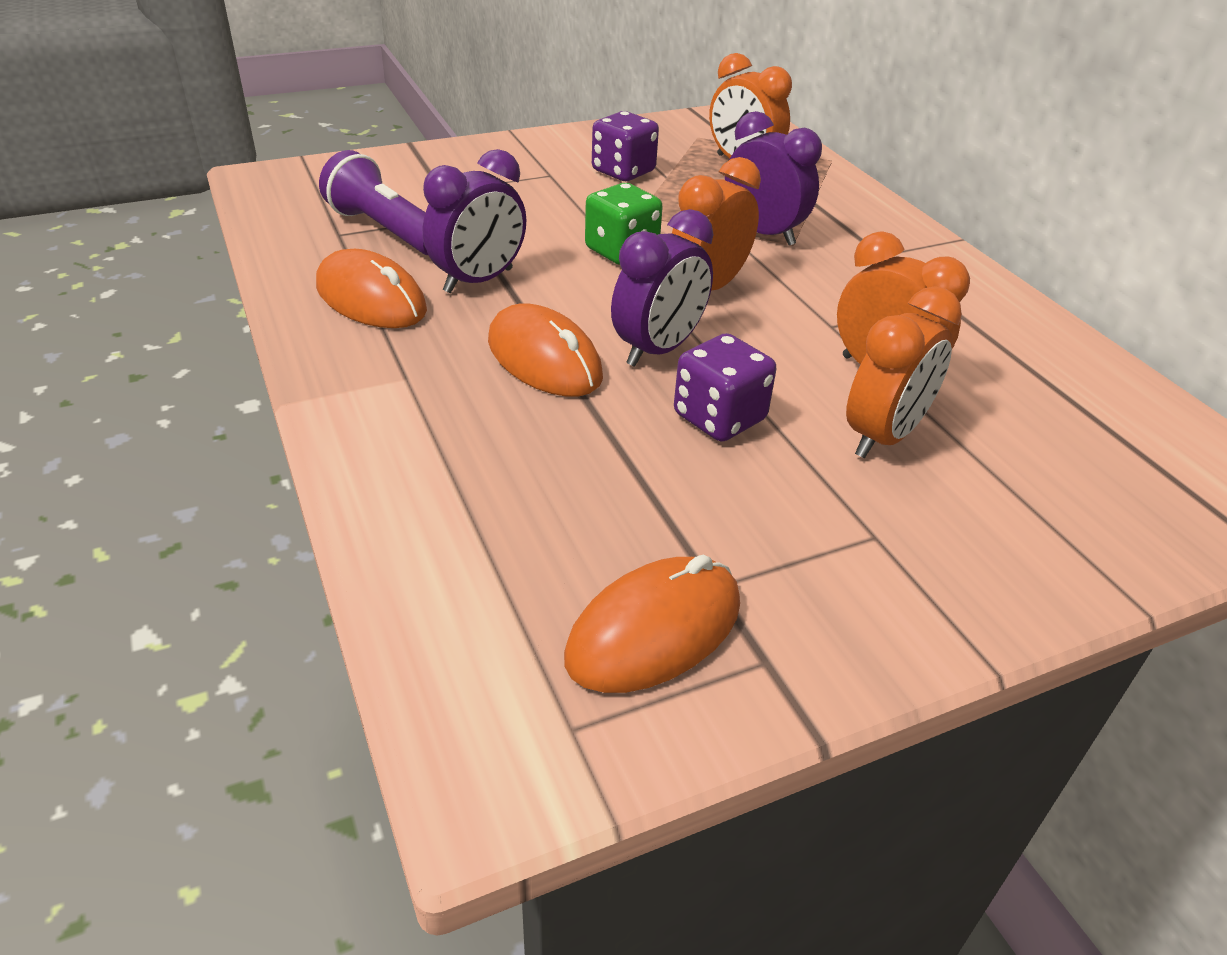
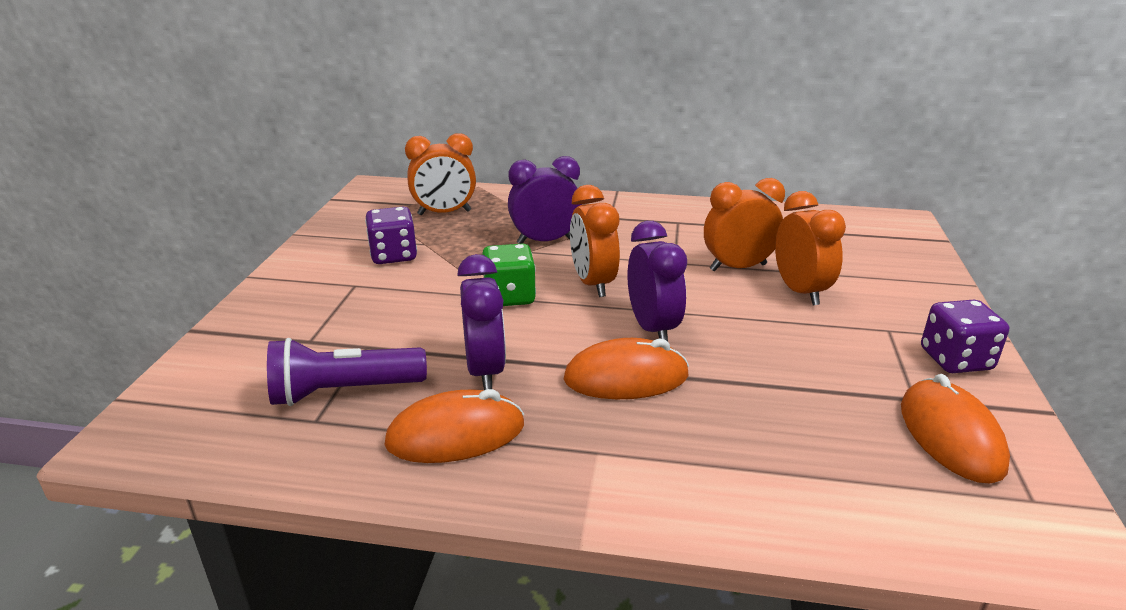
camera: 55 degrees left, 10 degrees down
purple dice [674,333,776,442] -> purple dice moved to [921,300,1009,373]

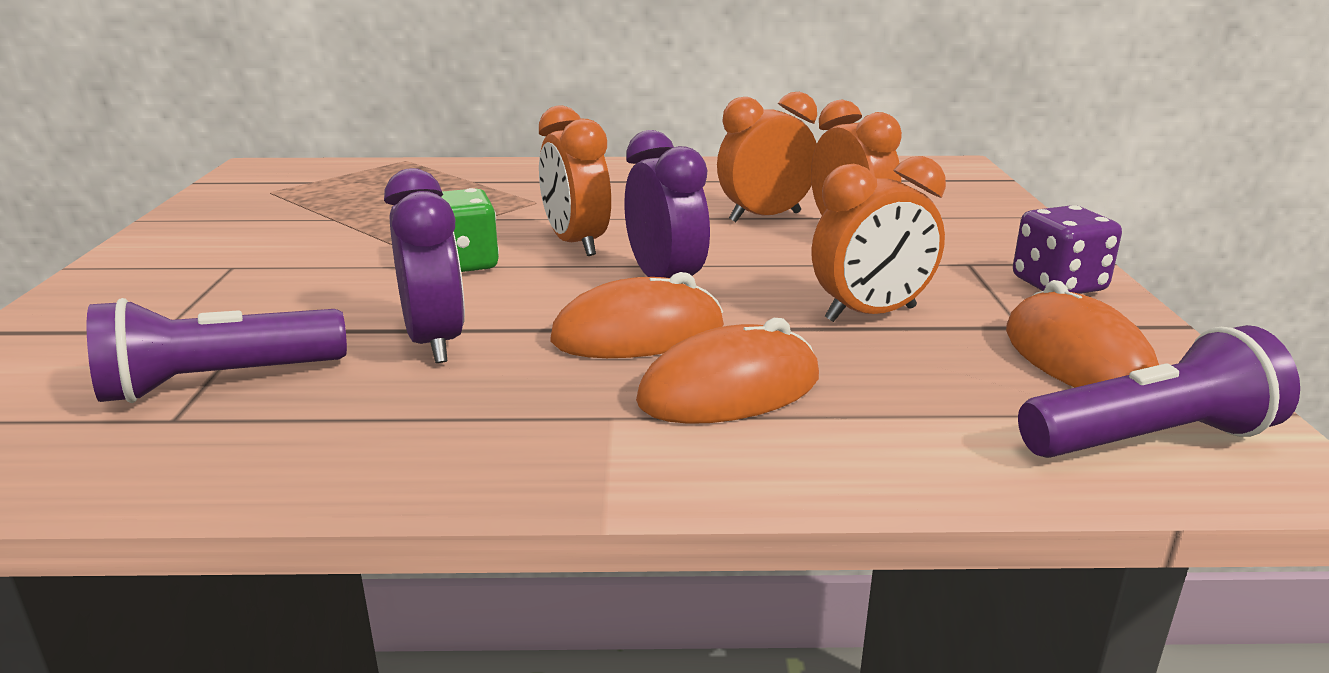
camera: 10 degrees left, 5 degrees down
purple dice [365,207,417,264] -> none
orange mouse [384,389,525,463] -> orange mouse moved to [636,318,819,424]
orange clock [405,133,476,215] -> orange clock moved to [811,156,946,322]
purple clock [508,156,582,244] -> none
none -> purple flashlight [1018,325,1300,458]

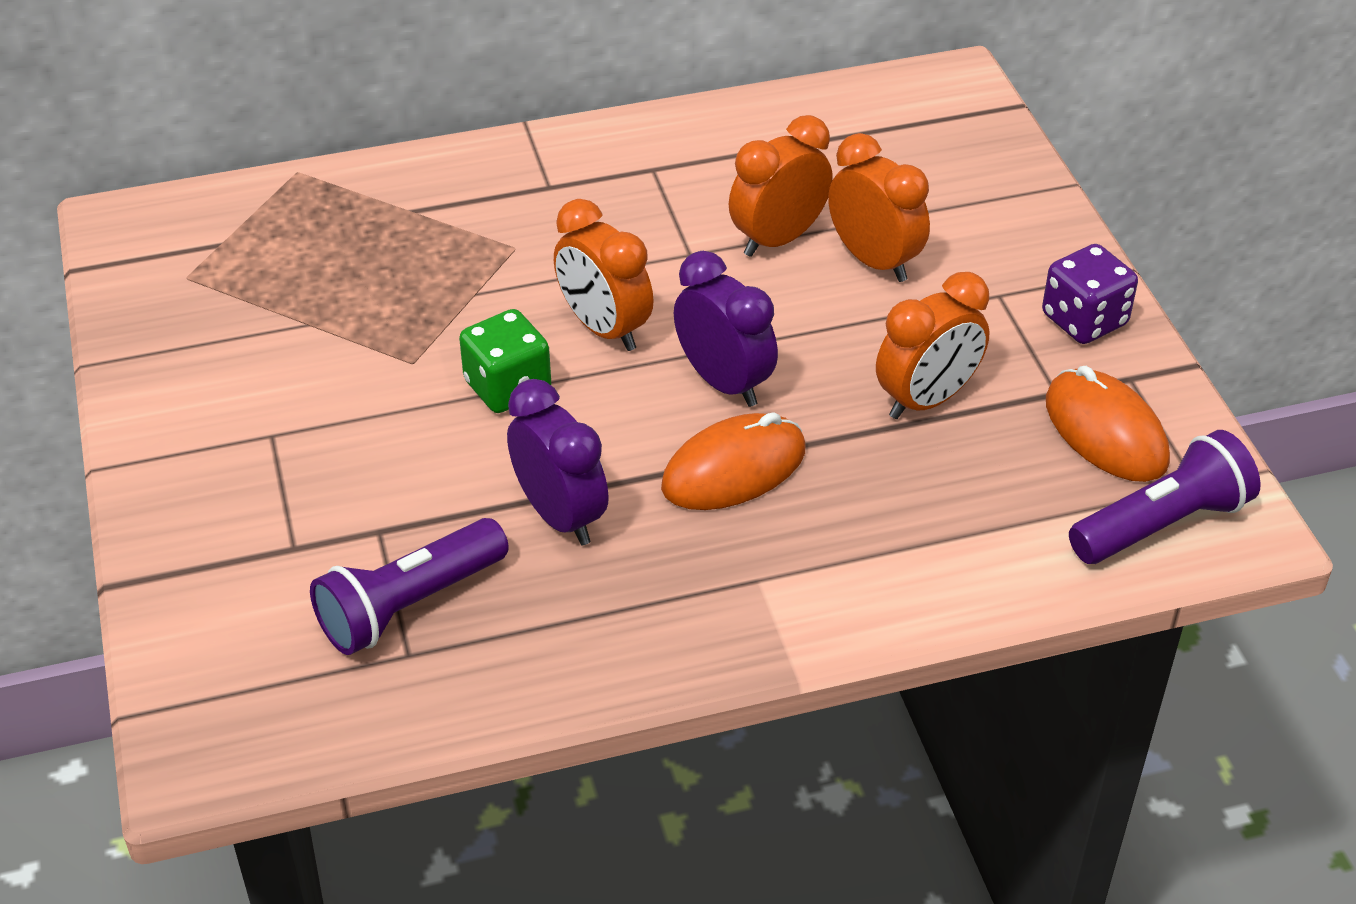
camera: 15 degrees left, 20 degrees up
orange mouse [636,318,819,424] -> none

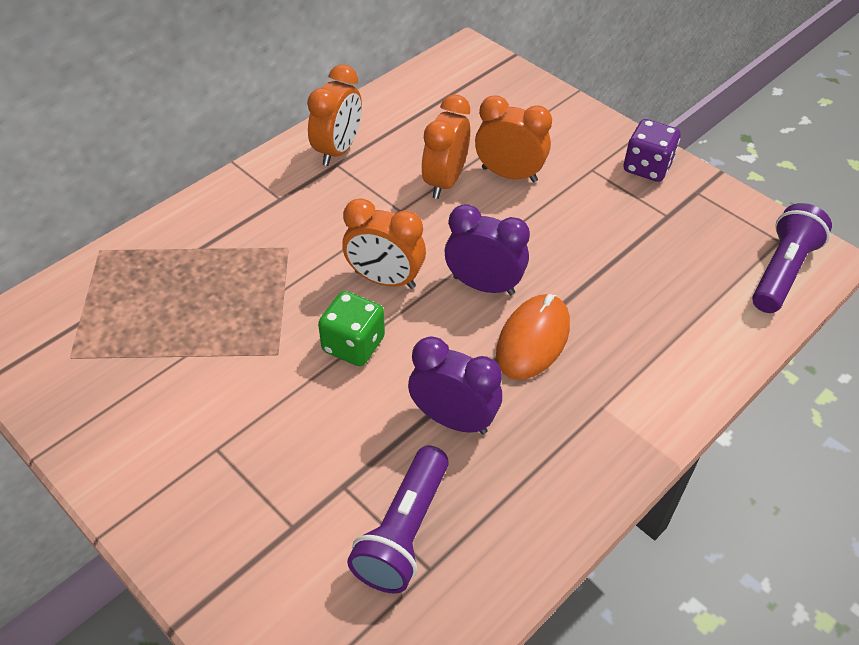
camera: 30 degrees left, 5 degrees up
orange clock [876,272,990,419] -> orange clock moved to [307,64,362,166]
orange mouse [1046,366,1170,482] -> none

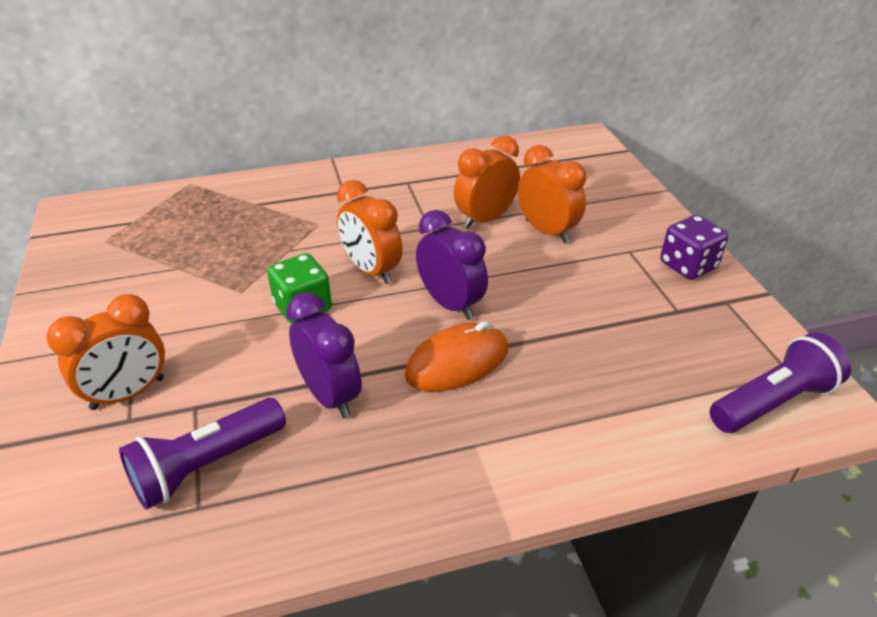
camera: 30 degrees right, 10 degrees down
orange clock [307,64,362,166] -> orange clock moved to [46,294,165,410]

